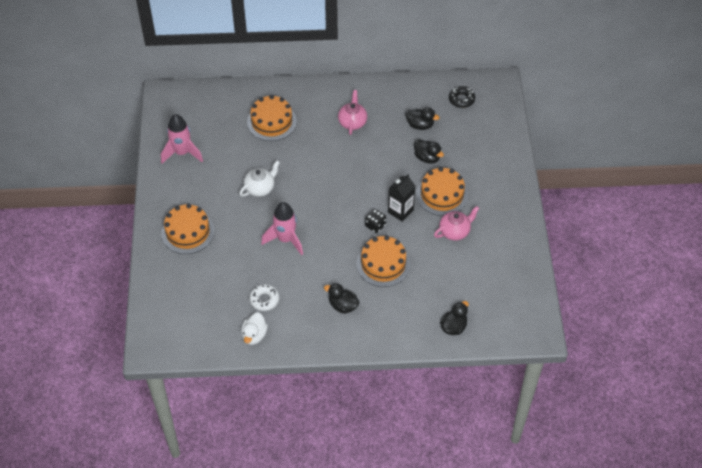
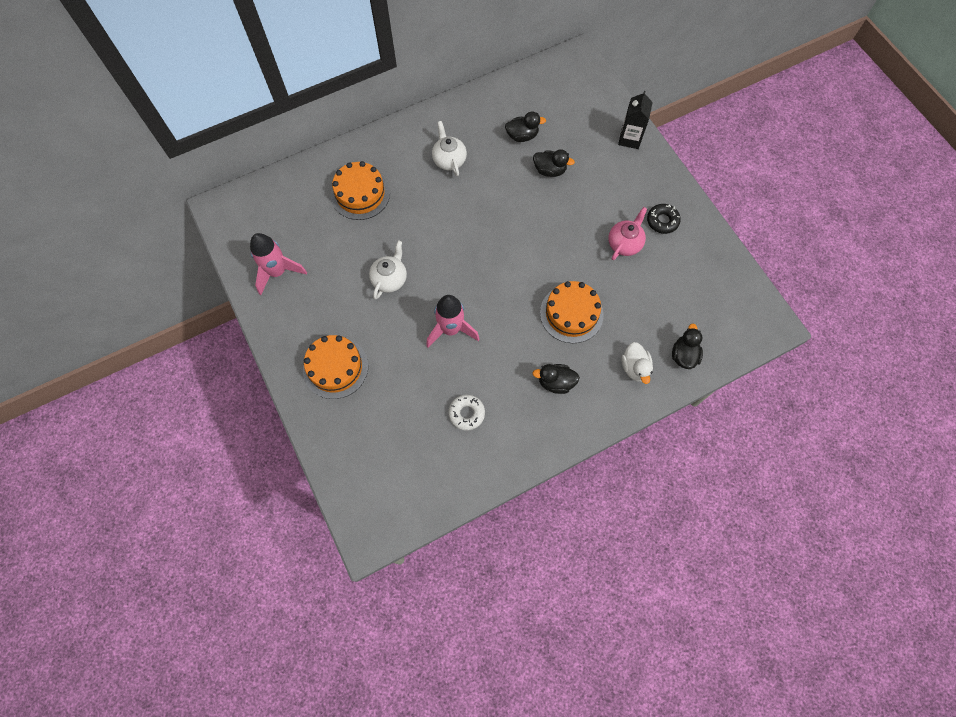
camera: 25 degrees left, 15 degrees up
white duck [241,312,268,345] -> white duck moved to [621,342,653,384]
pink teapot [338,90,367,135] -> white teapot [432,121,467,176]
black dice [365,209,386,233] -> none
black carton [388,174,415,222] -> black carton moved to [618,91,653,149]
orange cake [416,167,468,216] -> none
black donut [449,86,475,108] -> black donut moved to [647,204,681,234]

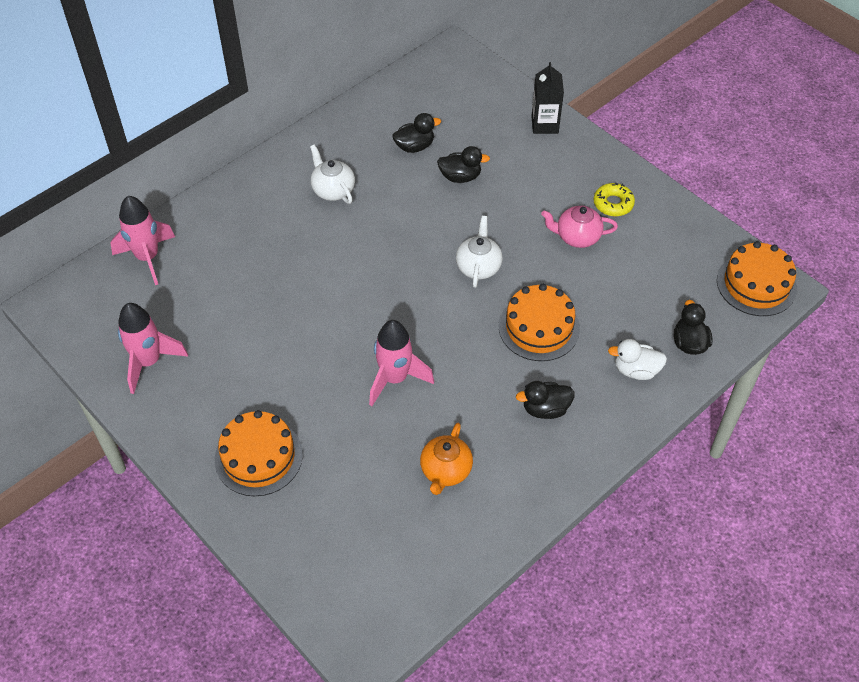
camera: 15 degrees left, 15 degrees down
orange cake [331,161,390,220] -> orange cake moved to [717,241,797,316]
white teapot [369,240,407,299] -> white teapot moved to [456,216,502,288]
white donut [448,395,485,431] -> orange teapot [420,423,473,495]
pink teapot [608,207,647,260] -> pink teapot turned 105 degrees counterclockwise [541,206,618,248]
white duck [621,342,653,384] -> white duck turned 120 degrees clockwise [608,339,667,380]
black donut [647,204,681,234] -> yellow donut [594,183,635,216]
none -> pink rocket [110,196,175,285]

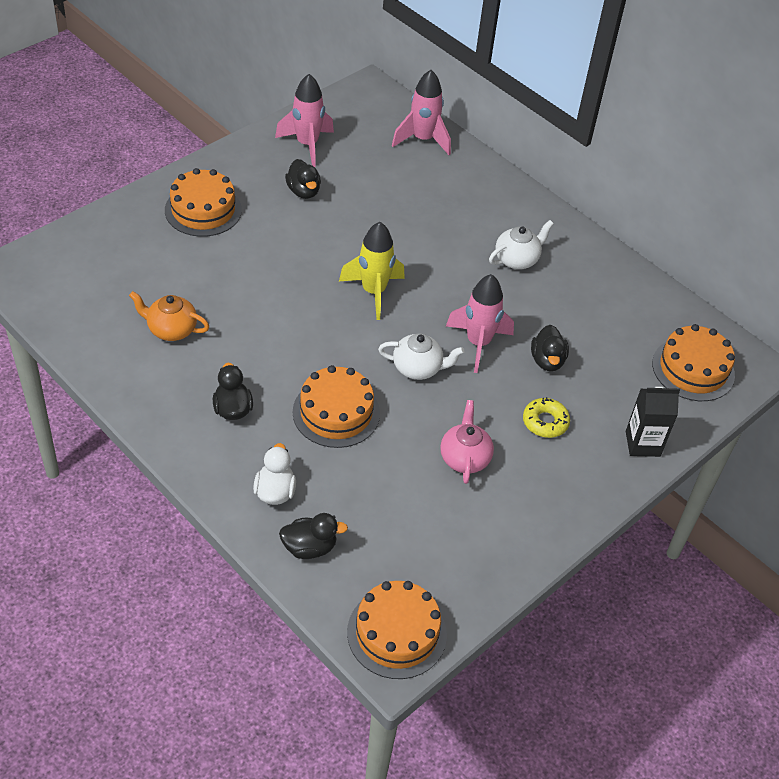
camera: 85 degrees right, 5 degrees down
pink rocket [369,320,434,406] -> pink rocket moved to [446,274,514,373]
black duck [392,113,441,153] -> black duck moved to [285,159,321,199]
yellow donut [594,183,635,216] -> yellow donut moved to [523,397,570,438]
none -> yellow rocket [339,222,405,320]
none -> orange cake [652,324,735,401]

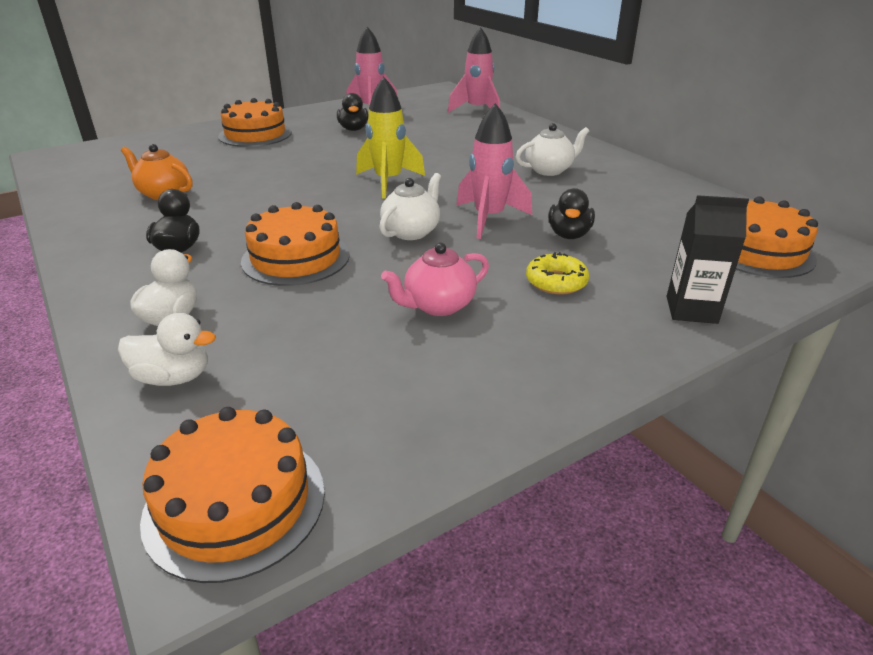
camera: 15 degrees right, 15 degrees down
black duck [279,513,348,559] -> white duck [118,313,216,386]
white teapot [378,333,464,380] -> white teapot turned 75 degrees counterclockwise [379,173,441,240]
pink teapot [440,400,494,484] -> pink teapot turned 135 degrees counterclockwise [381,243,489,316]

